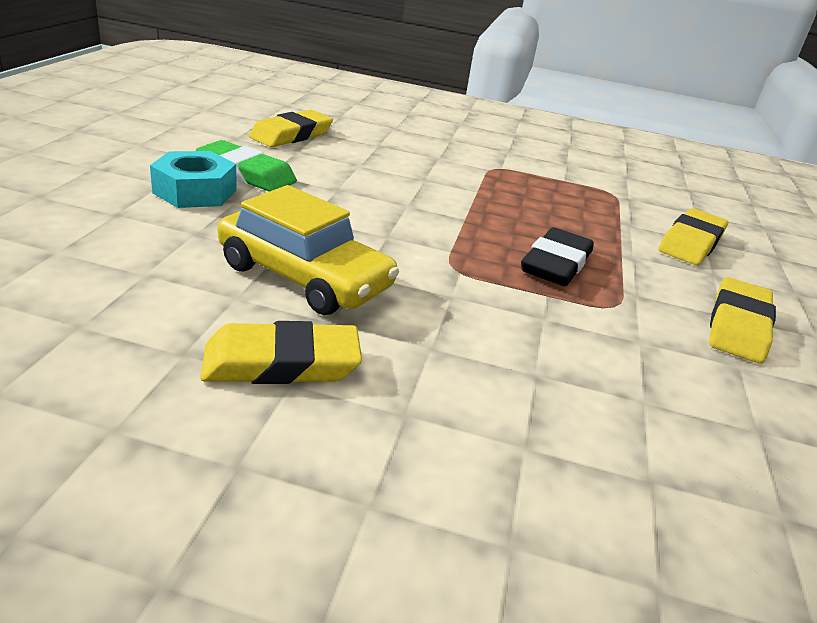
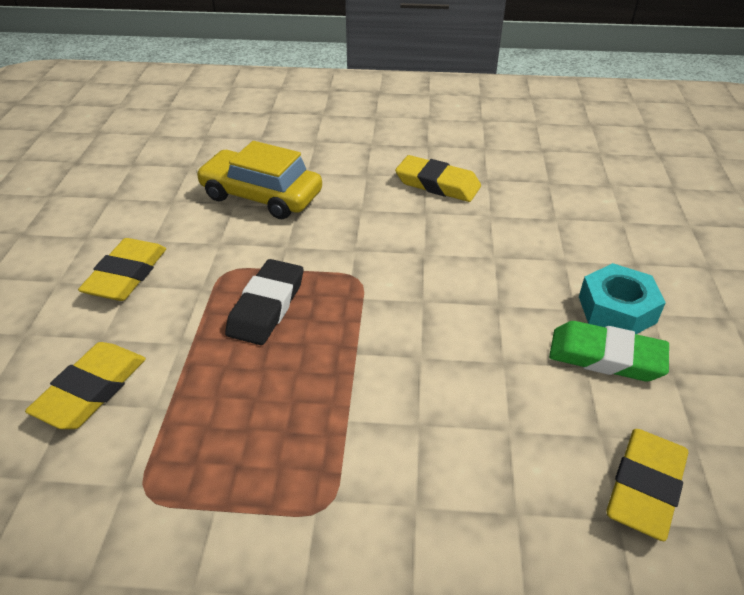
camera: 175 degrees right, 10 degrees up
yellow eraser [200,321,362,384] -> yellow eraser turned 45 degrees clockwise [395,155,481,202]
yellow car [217,185,399,315] -> yellow car moved to [196,141,322,219]

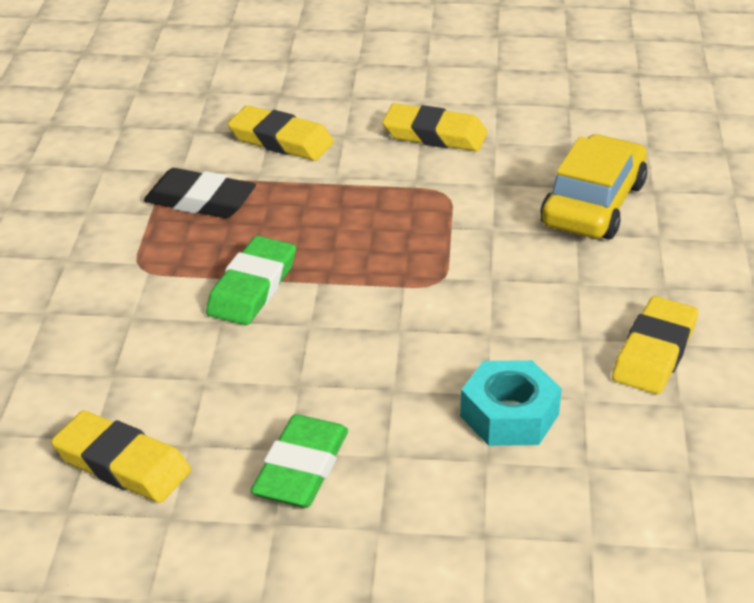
camera: 90 degrees right, 5 degrees down
black eraser [225,259,304,345] -> black eraser moved to [144,168,256,218]
turquoise nut [579,263,666,334] -> turquoise nut moved to [460,360,562,446]
none -> green eraser [206,236,296,325]

